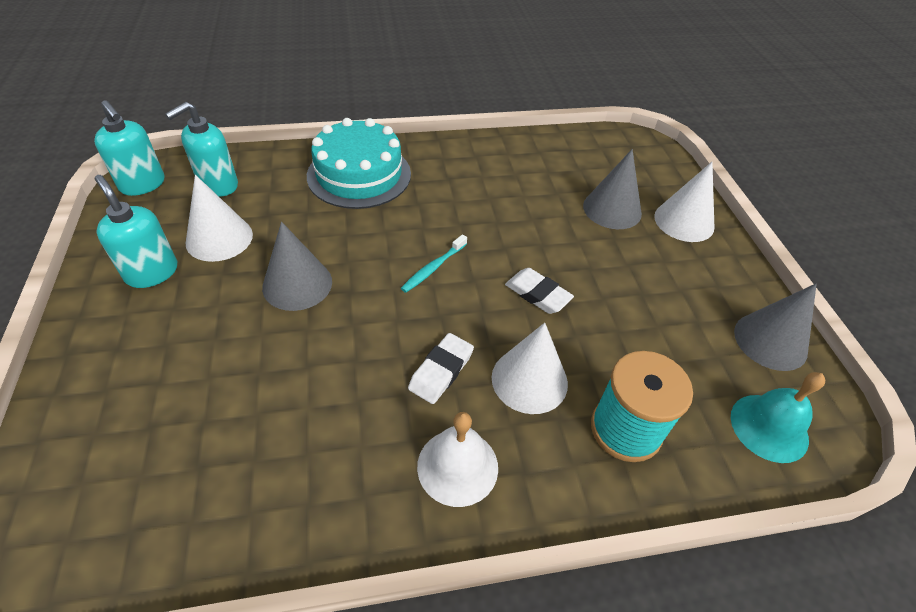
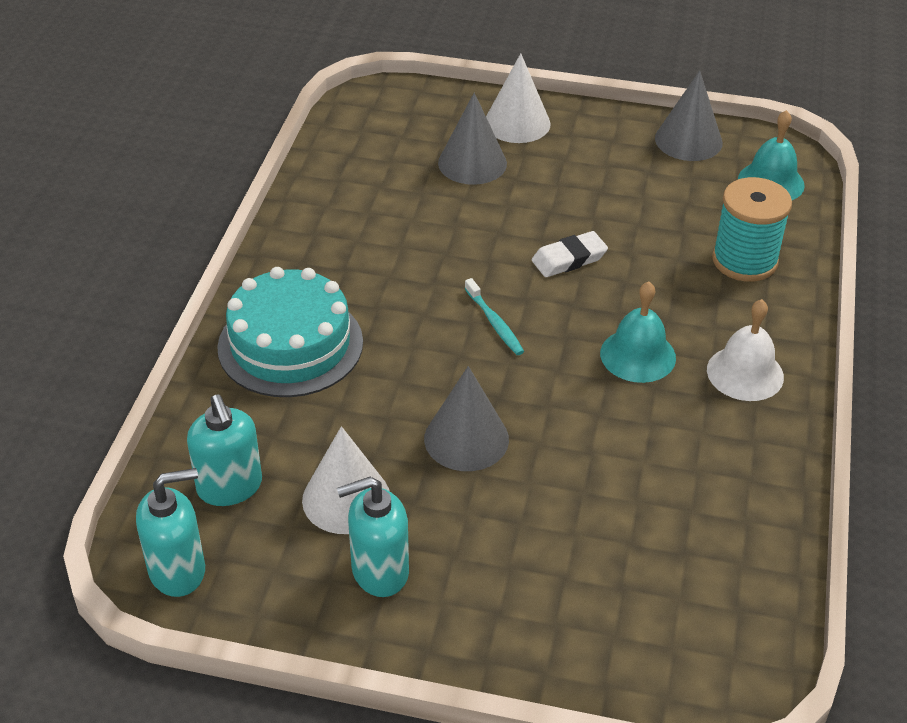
camera: 65 degrees left, 5 degrees down
white eraser [408,333,474,404] -> turquoise bell [600,282,676,383]
white cone [492,323,568,414] -> none

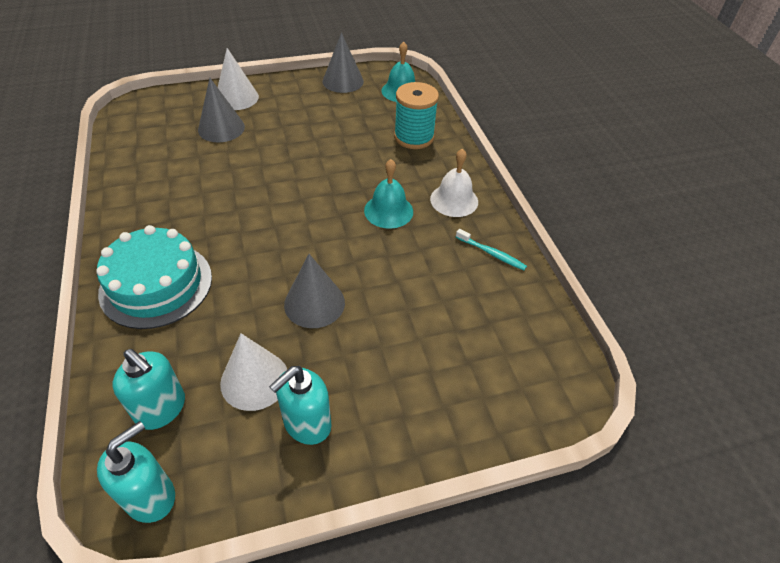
camera: 30 degrees left, 5 degrees up
turquoise toothbrush [465,278,524,355] -> turquoise toothbrush moved to [456,229,527,270]
white eraser [532,231,608,277] -> none

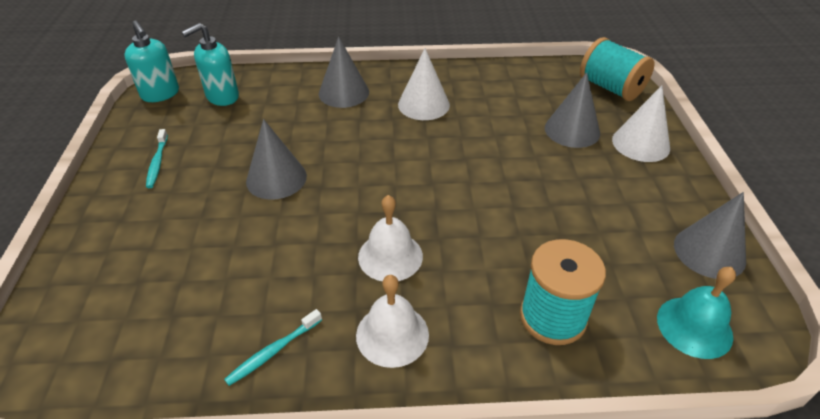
camera: 105 degrees right, 5 degrees down
turquoise cake [96,225,212,329] -> grey cone [319,37,369,108]
white cone [220,333,288,411] -> white cone moved to [398,48,450,120]
turquoise soap dispenser [269,366,331,445] -> turquoise toothbrush [146,129,168,188]
turquoise bell [364,159,413,229] -> white bell [358,195,423,281]
none -> turquoise spool [580,37,654,101]

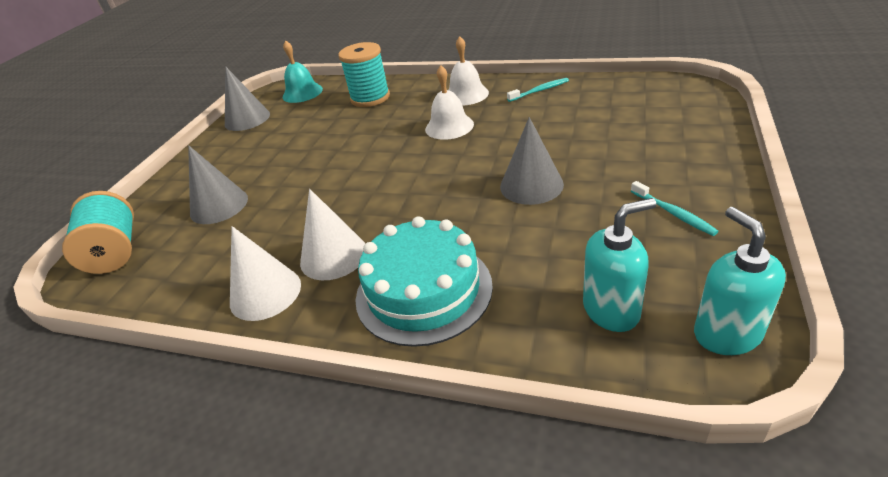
camera: 155 degrees left, 5 degrees down
turquoise toothbrush [146,129,168,188] -> turquoise toothbrush turned 135 degrees clockwise [631,181,719,236]
grey cone [319,37,369,108] -> turquoise cake [356,216,493,347]
white cone [612,86,670,162] -> white cone moved to [230,226,301,321]

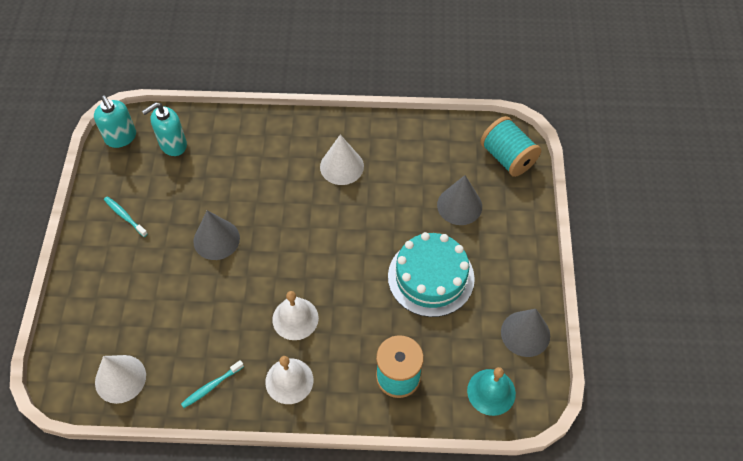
camera: 160 degrees right, 20 degrees up
white cone [230,226,301,321] -> white cone moved to [95,355,146,404]
turquoise cake [356,216,493,347] -> turquoise cake moved to [388,232,475,317]

